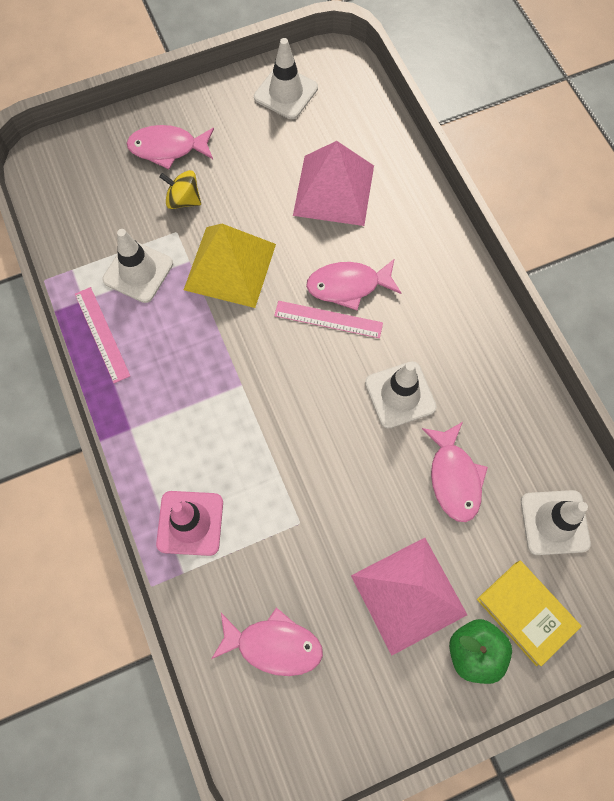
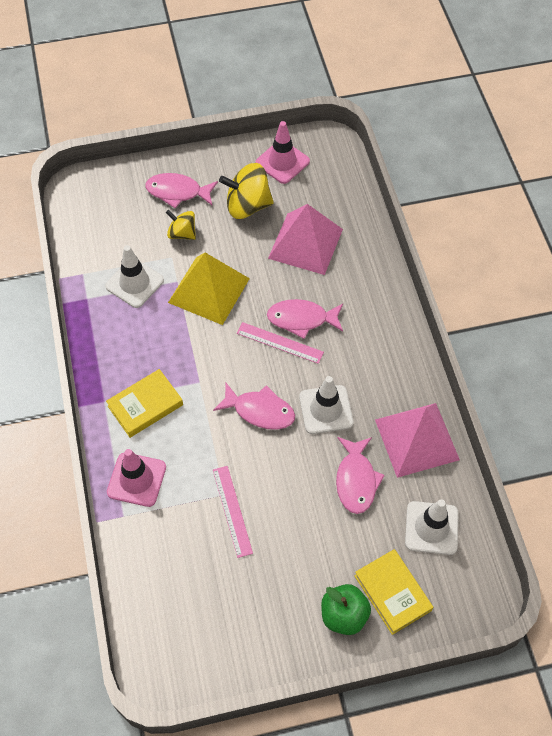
camera: 10 degrees right, 10 degrees down
pink ruler [75,287,130,383] -> pink ruler moved to [213,466,253,558]
pink fish [211,607,323,676] -> pink fish moved to [213,383,295,430]
white traffic cone [254,38,318,119] -> pink traffic cone [255,121,310,184]
pink pyramid [351,538,467,656] -> pink pyramid moved to [375,403,460,478]
none -> yellow book [106,369,183,438]
none -> yellow spinning top [219,163,274,219]

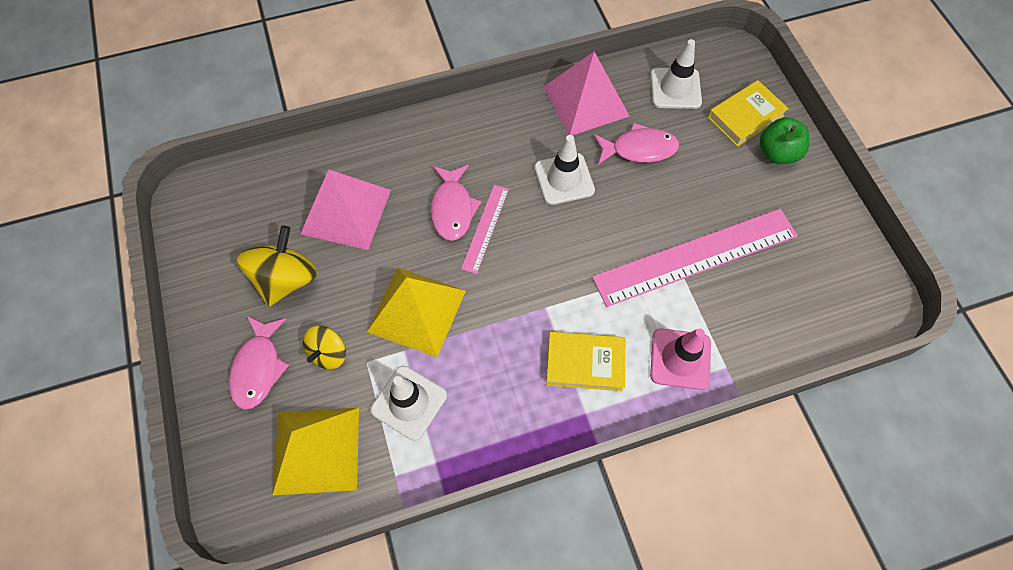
camera: 95 degrees left, 5 degrees up
yellow book [106,369,183,438] -> yellow book turned 45 degrees counterclockwise [546,332,625,391]
pink fish [213,383,295,430] -> none
pink ruler [213,466,253,558] -> pink ruler [592,209,798,307], size x2.06
yellow spinning top [219,163,274,219] -> yellow spinning top turned 150 degrees counterclockwise [237,226,317,307]
pink traffic cone [255,121,310,184] -> none
none -> yellow pyramid [272,408,359,496]

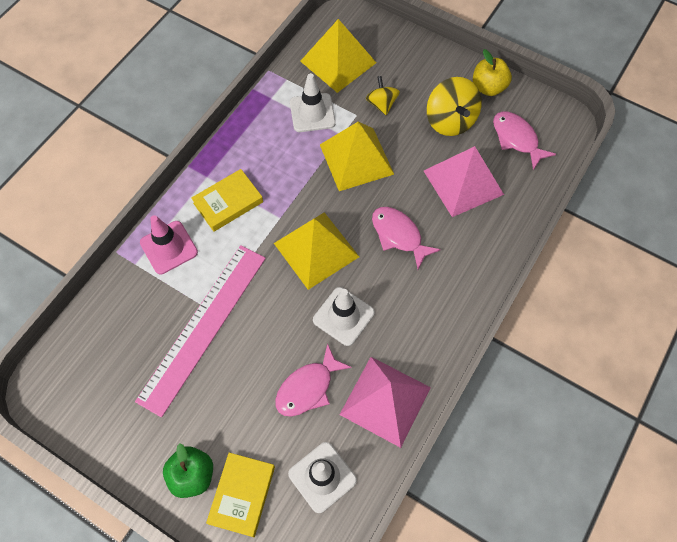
camera: 140 degrees right, 0 degrees up
pink fish [229,316,289,410] -> pink fish moved to [493,111,556,170]
pink ruler [461,185,509,274] -> none
none -> yellow pyramid [274,212,359,290]
none -> yellow apple [473,49,512,96]

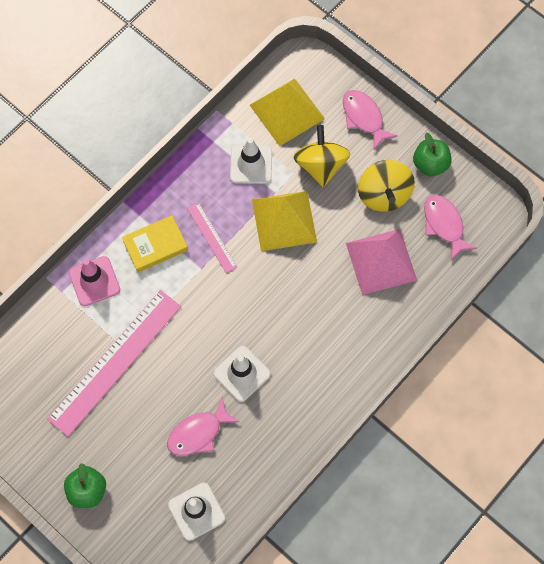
camera: 10 degrees right, 5 degrees up
yellow book [206,453,275,537] -> none
yellow pyramid [274,212,359,290] -> none
pink pyramid [339,357,431,448] -> none
yellow spinning top [366,76,400,115] -> yellow spinning top [293,125,350,187], size x1.65
pink fish [372,207,441,269] -> pink fish moved to [343,90,398,150]
yellow apple [473,49,512,96] -> green apple [413,133,452,176]
none -> pink ruler [187,202,237,273]

